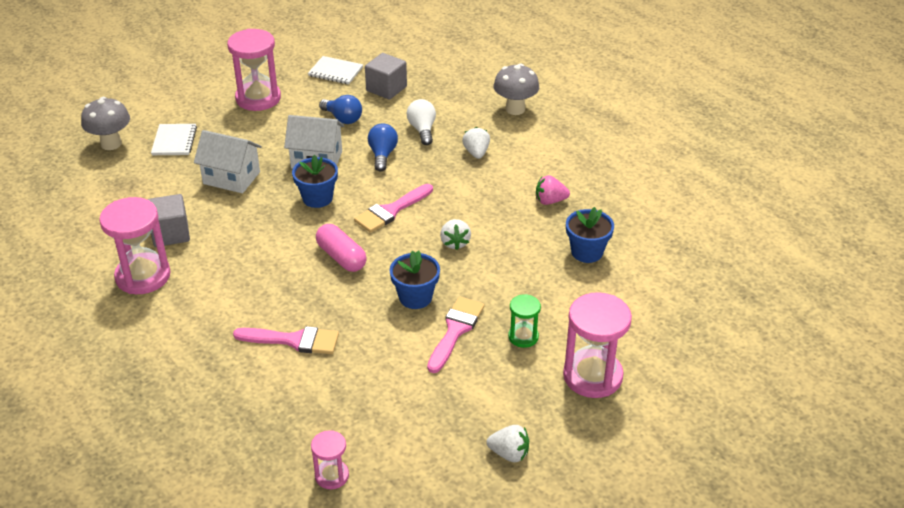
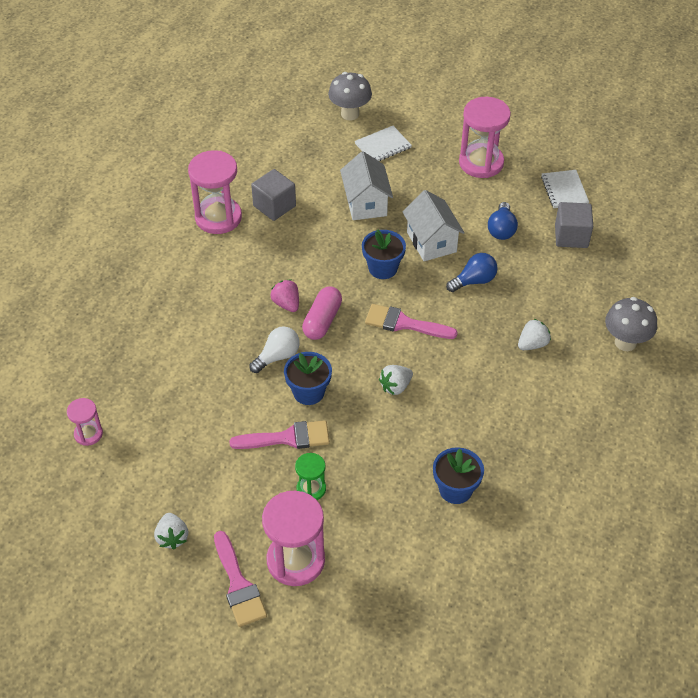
camera: 60 degrees right, 10 degrees up
pink brush [233,326,339,354] -> pink brush moved to [214,531,267,627]
white light bulb [406,99,436,145] -> white light bulb moved to [249,326,300,373]
pink strawberry [536,175,570,205] -> pink strawberry moved to [271,280,299,312]

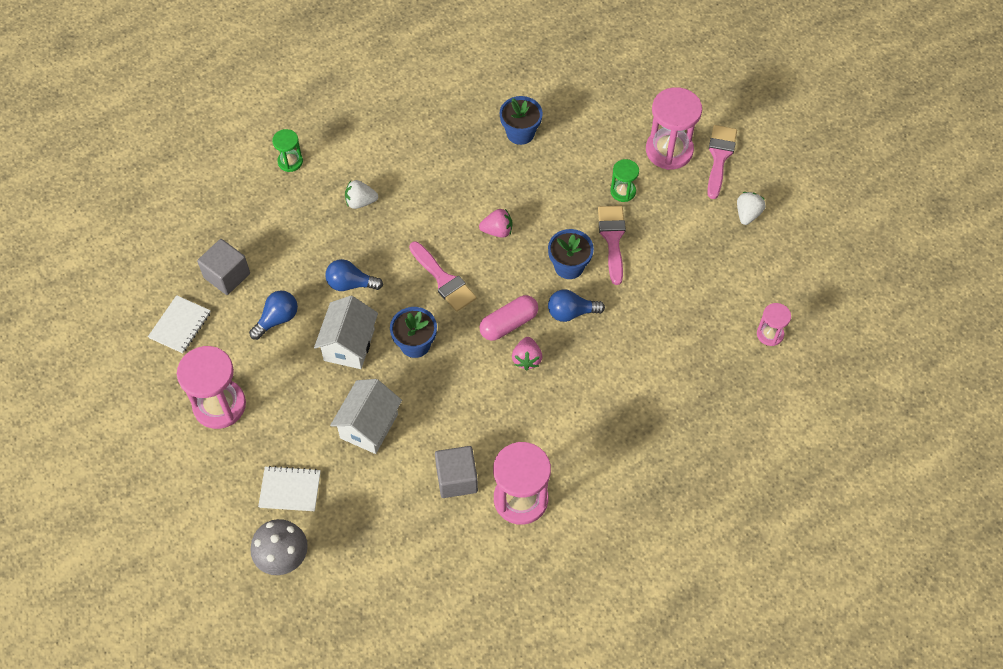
camera: 145 degrees left, 10 degrees up
pink brush [229,420,330,449] -> pink brush turned 60 degrees clockwise [598,206,626,285]
white light bulb [249,326,300,373] -> blue light bulb [548,290,605,322]
white strawberry [379,365,413,395] -> pink strawberry [479,209,512,238]
grey mushroom [605,297,657,351] -> green hourglass [272,129,303,172]

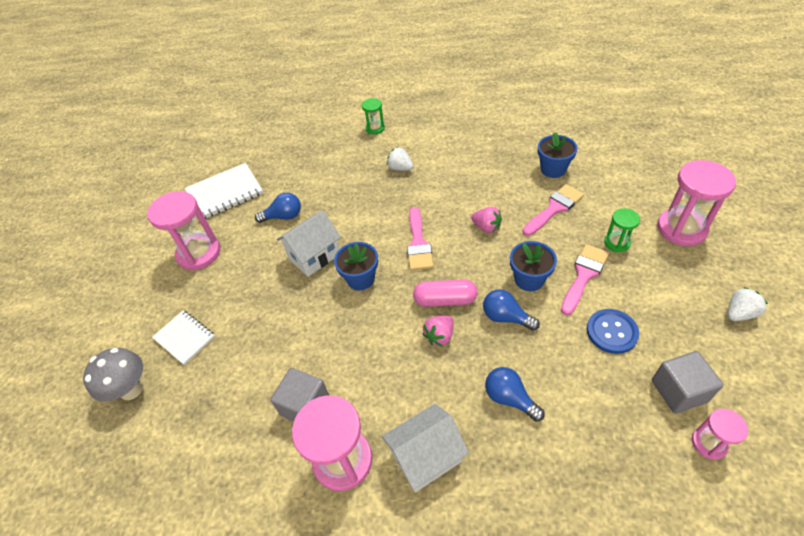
camera: 40 degrees right, 10 degrees down
white notebook [148,295,211,353] -> white notebook [185,163,263,219], size x1.59
grey cube [197,239,250,295] -> grey cube moved to [652,351,724,414]
blue light bulb [325,259,383,291] -> blue light bulb moved to [485,367,545,422]
white house [330,379,402,454] -> white house moved to [382,404,469,492]
pink brush [707,125,737,199] -> pink brush moved to [522,184,584,236]
none -> blue button [587,309,639,354]

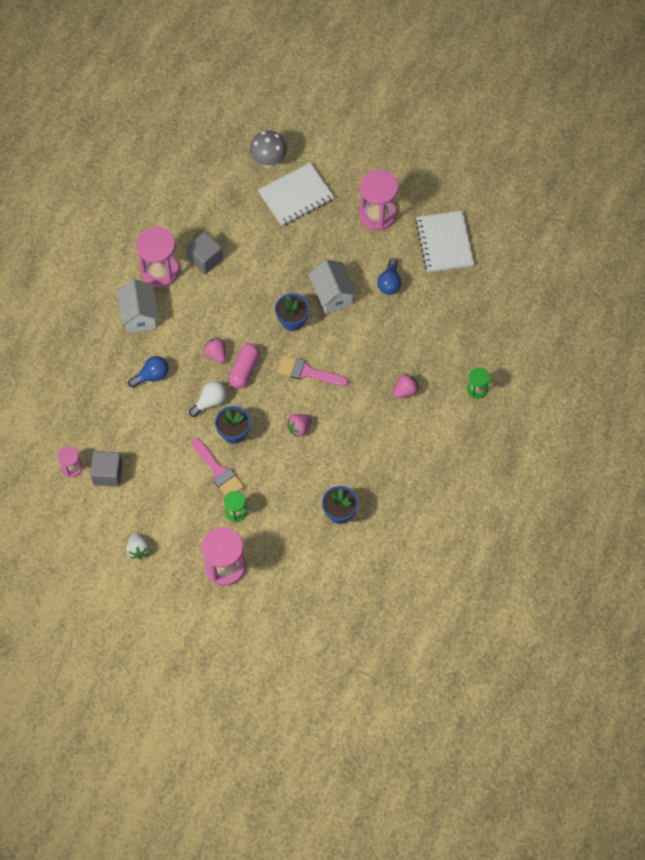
camera: 105 degrees right, 15 degrees up
white notebook [152,310,215,365] -> white notebook [258,163,334,226], size x1.59
white strawberry [387,147,413,171] -> pink strawberry [393,374,419,398]
blue light bulb [483,289,540,331] -> white light bulb [189,381,227,417]
pink brush [522,184,584,236] -> none
blue button [587,309,639,354] -> none

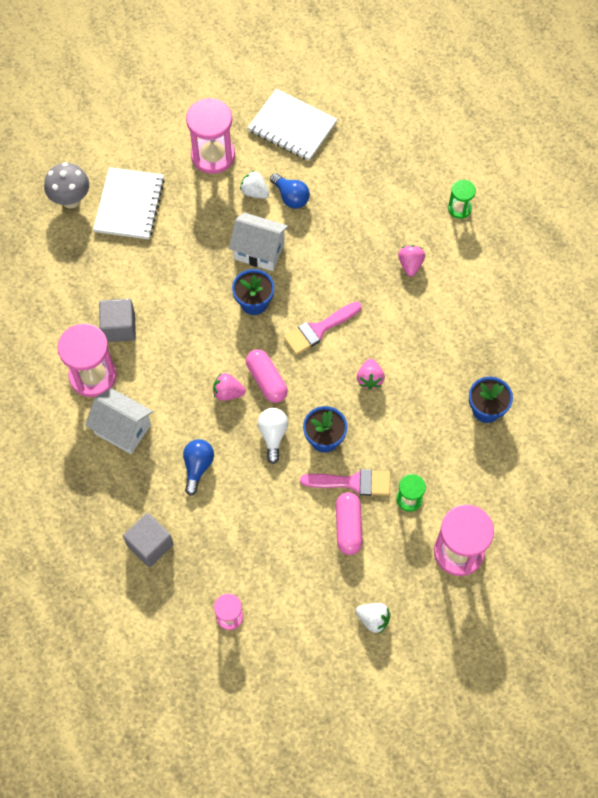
camera: 50 degrees left, 0 degrees up
grey cube [90,451,123,487] -> grey cube moved to [123,513,173,567]
none -> white strawberry [240,170,269,199]
none -> pink capsule [336,492,363,555]

